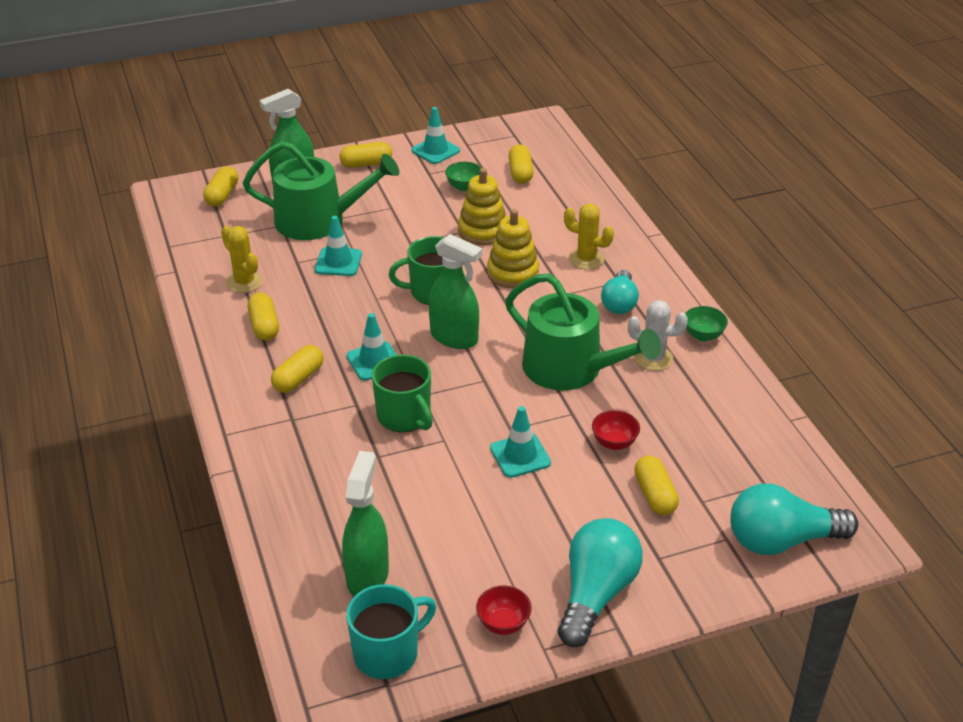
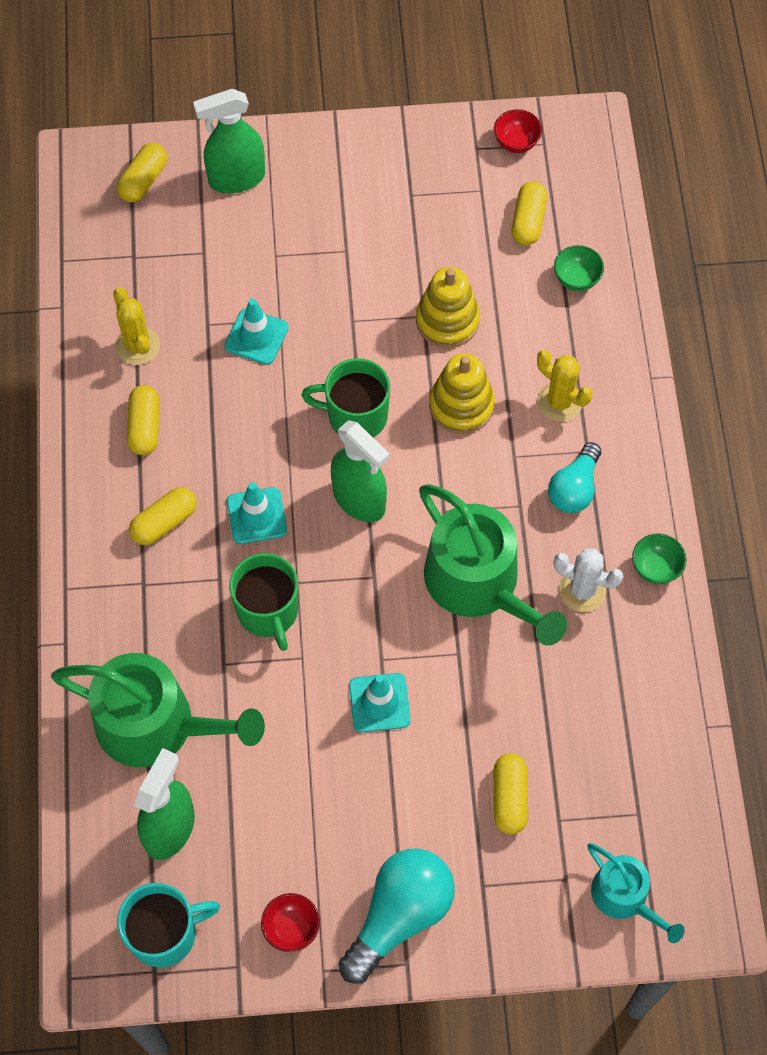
camera: 15 degrees right, 25 degrees up
green watering can [243,141,399,240] -> green watering can moved to [51,653,265,767]
yellow capsule [339,142,392,168] -> none
turquoise traffic cone [411,107,460,164] -> none
green bowl [445,162,481,191] -> green bowl moved to [554,245,604,291]
red bowl [592,410,640,450] -> red bowl moved to [494,109,542,153]
turquoise light bulb [730,484,858,555] -> turquoise watering can [587,843,685,943]

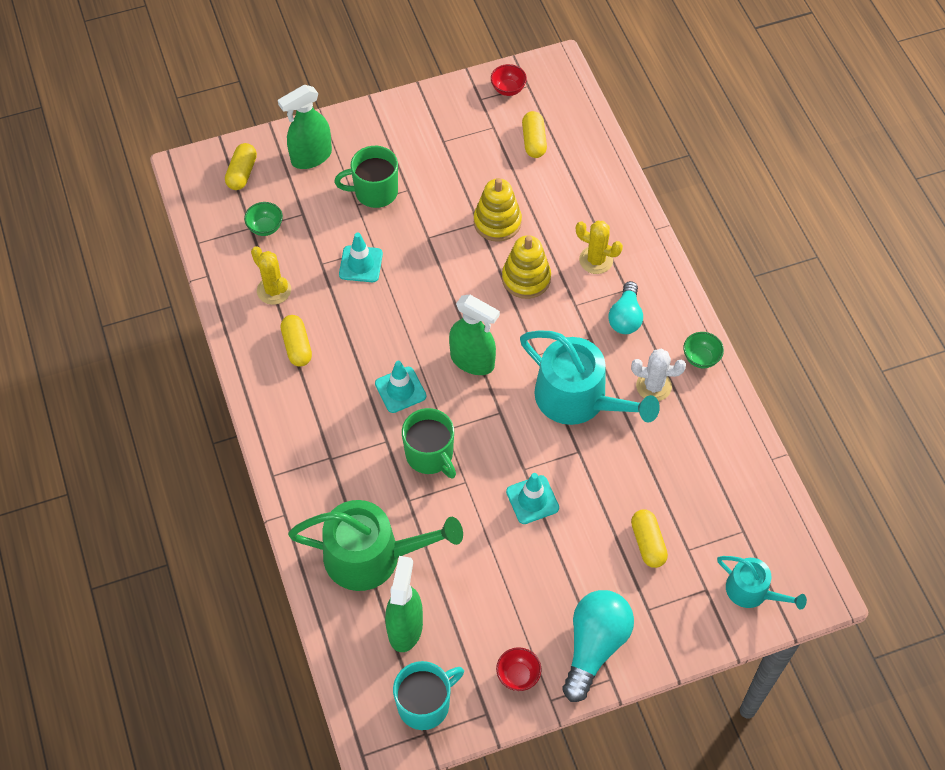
camera: 15 degrees left, 5 degrees down
yellow capsule [129,487,197,545] -> none
green mug [301,358,390,437] -> green mug moved to [334,146,398,208]
green watering can [419,484,567,646] -> turquoise watering can [520,330,660,425]
green bowl [554,245,604,291] -> green bowl moved to [244,202,283,236]

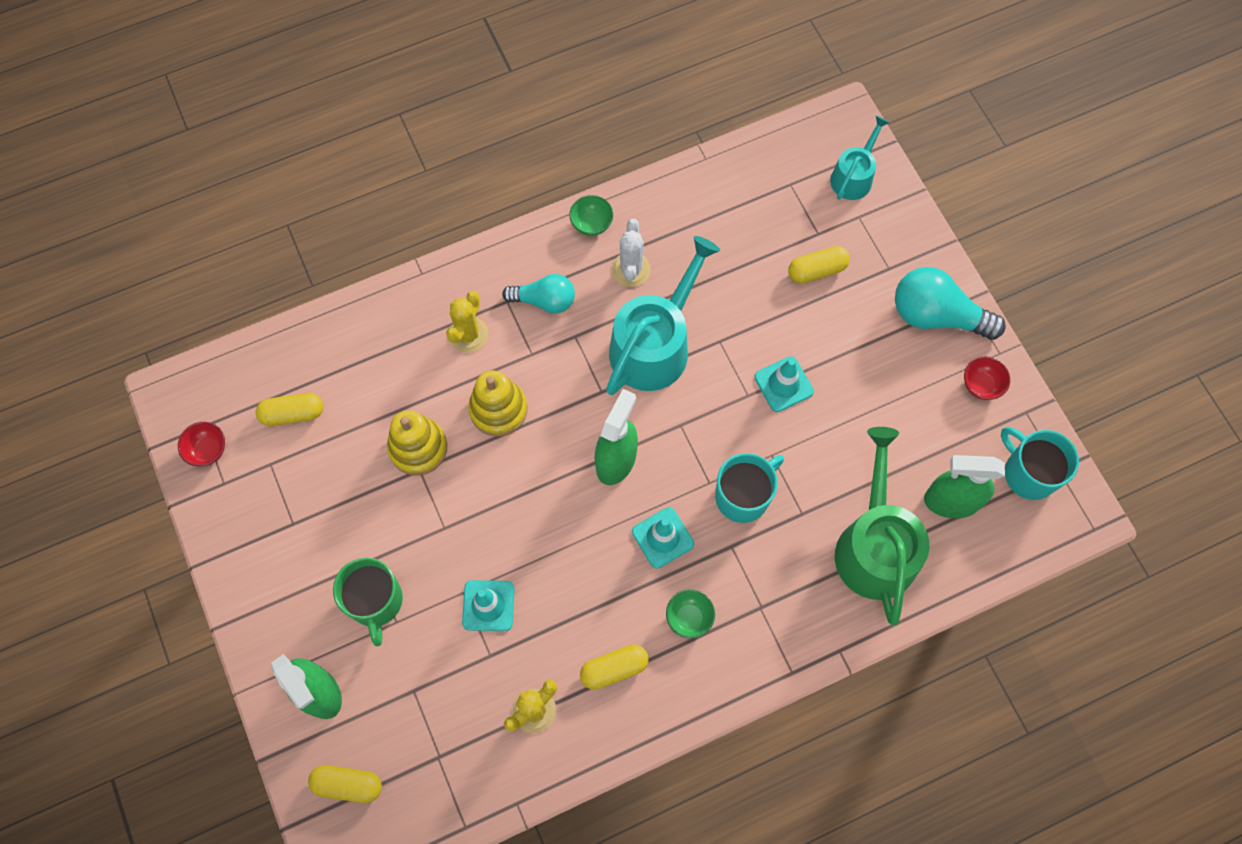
camera: 95 degrees left, 10 degrees up
green bowl [244,202,283,236] -> green bowl moved to [666,589,715,639]
green mug [402,408,456,478] -> turquoise mug [715,453,784,523]

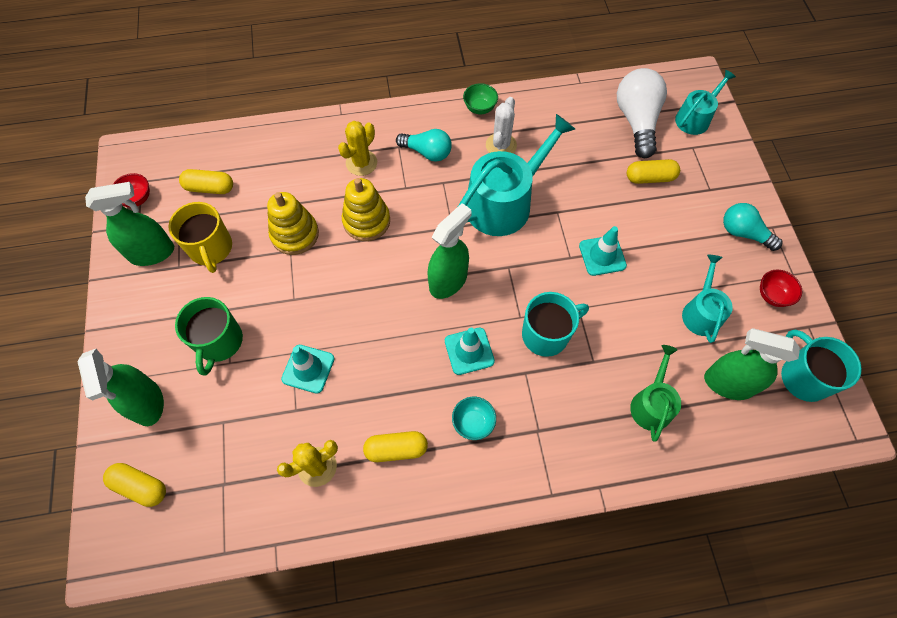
camera: 15 degrees right, 5 degrees down
green bowl [666,589,715,639] -> turquoise bowl [452,397,496,440]
green watering can [835,427,929,625] -> green watering can [630,345,681,442], size x0.56
turquoise light bulb [895,267,1006,340] -> turquoise light bulb [723,203,783,251], size x0.64
none -> green spray bottle [85,182,174,266]
none -> yellow mug [168,202,232,273]
none -> white light bulb [617,68,667,158]
none -> turquoise watering can [682,255,733,343]

